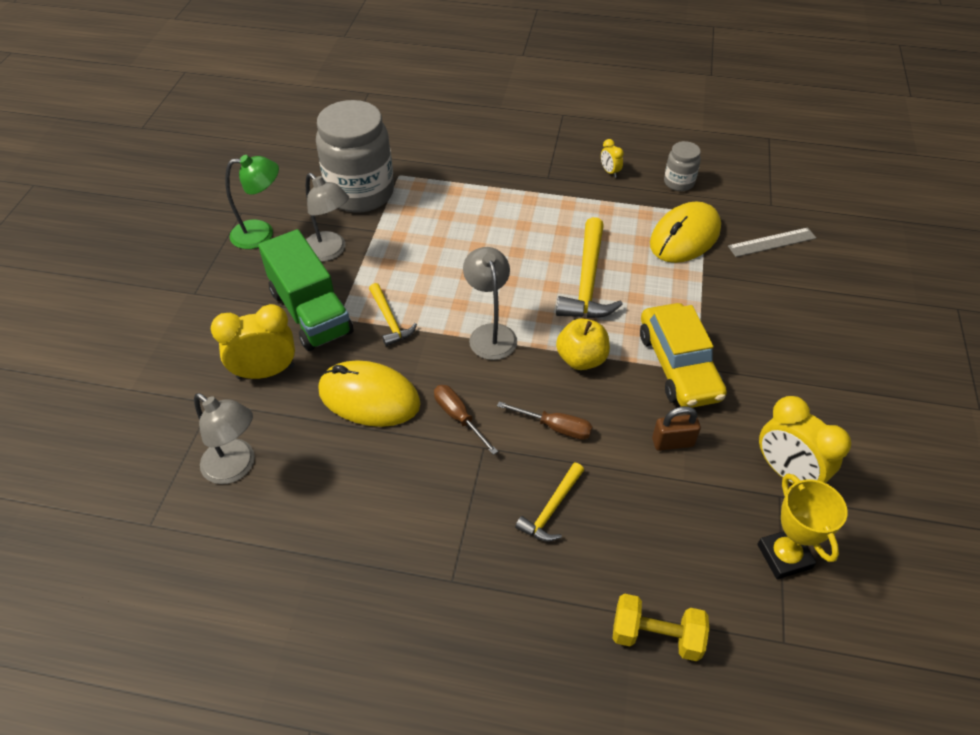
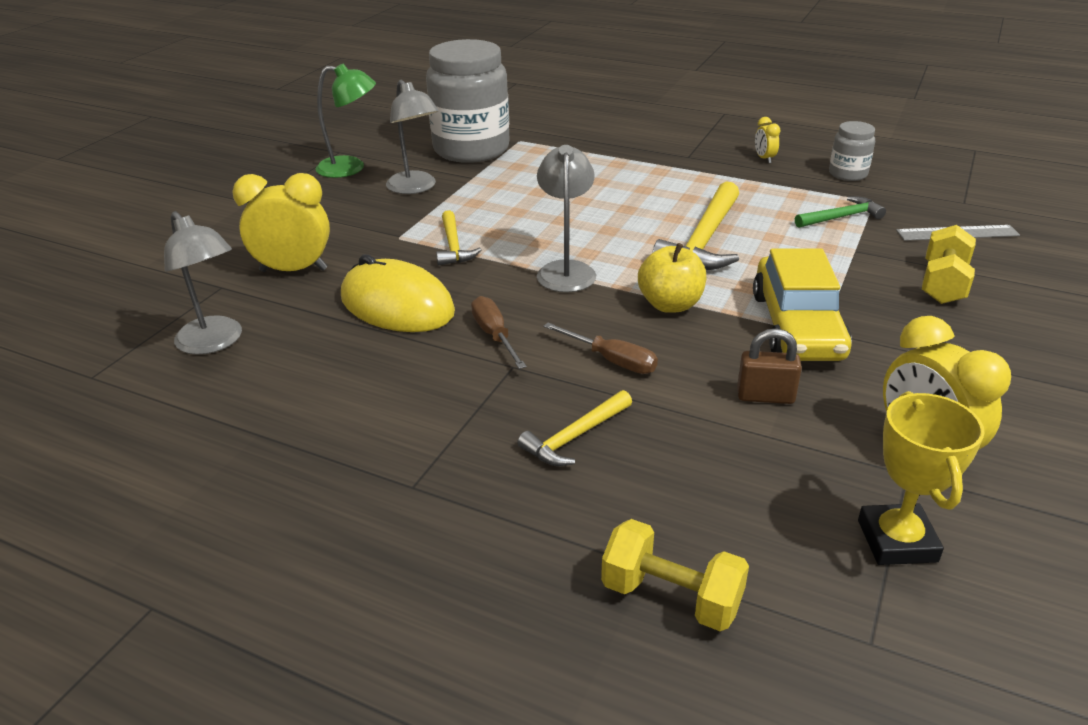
camera: 15 degrees right, 15 degrees down
green truck [258,229,354,351] -> none
yellow mouse [650,201,721,263] -> green hammer [795,196,886,228]
none -> yellow dumbbell [922,225,976,304]

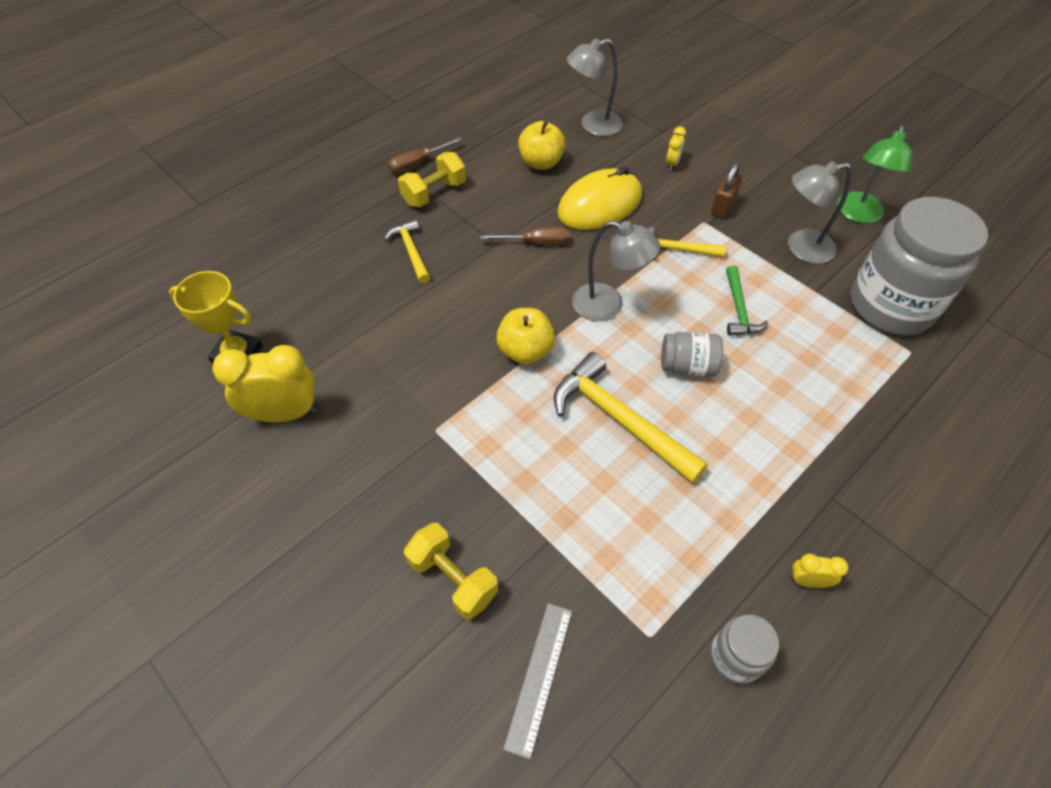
camera: 110 degrees right, 20 degrees up
yellow clock [232,173,330,272] -> yellow clock [666,127,686,170], size x0.48
brown screwdriver [543,323,658,374] -> brown screwdriver moved to [388,137,462,174]
yellow dumbbell [601,519,749,631] -> yellow dumbbell moved to [398,152,466,207]
brown padlock [737,328,802,404] -> brown padlock moved to [711,163,742,219]
yellow car [753,248,852,361] -> none
green hammer [795,196,886,228] -> green hammer moved to [726,265,768,335]
none -> yellow apple [518,121,566,170]
none -> grey jar [661,332,723,377]

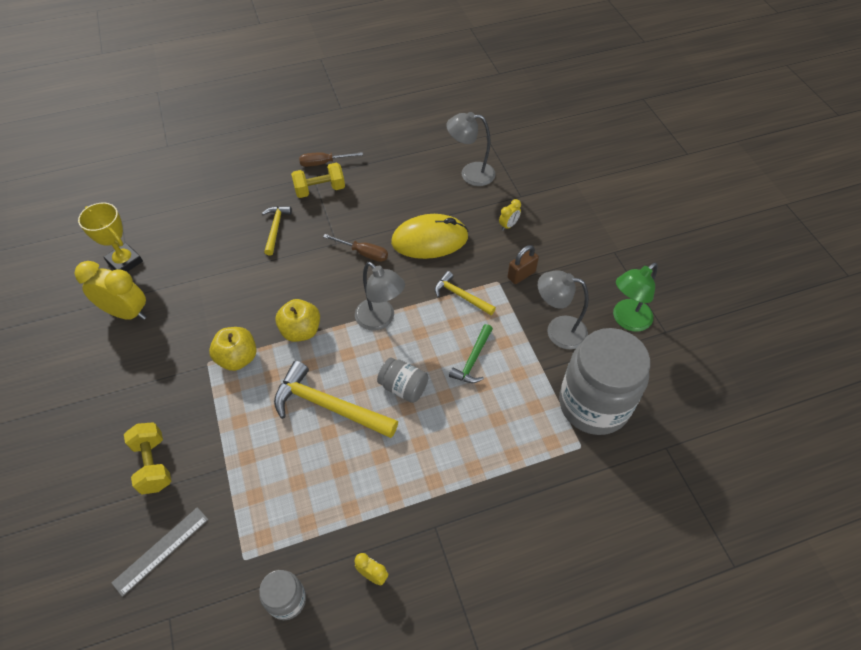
camera: 25 degrees right, 0 degrees up
yellow apple [518,121,566,170] -> yellow apple moved to [209,327,257,371]
yellow hammer [554,352,708,484] -> yellow hammer turned 45 degrees counterclockwise [274,361,398,438]

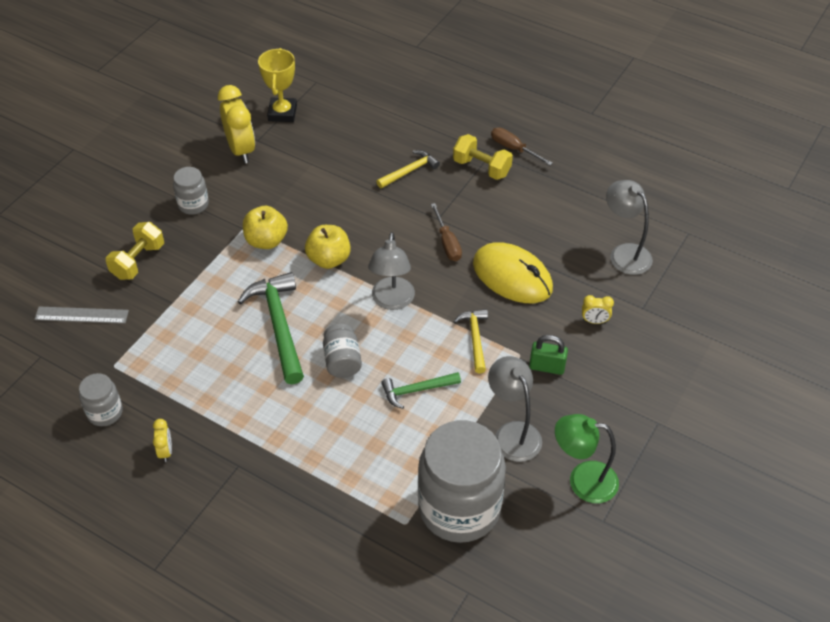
camera: 50 degrees right, 5 degrees down
yellow hammer [274,361,398,438] -> green hammer [238,272,304,384]
brown padlock [507,245,539,284] -> green padlock [529,335,568,375]
none -> grey jar [173,167,209,215]

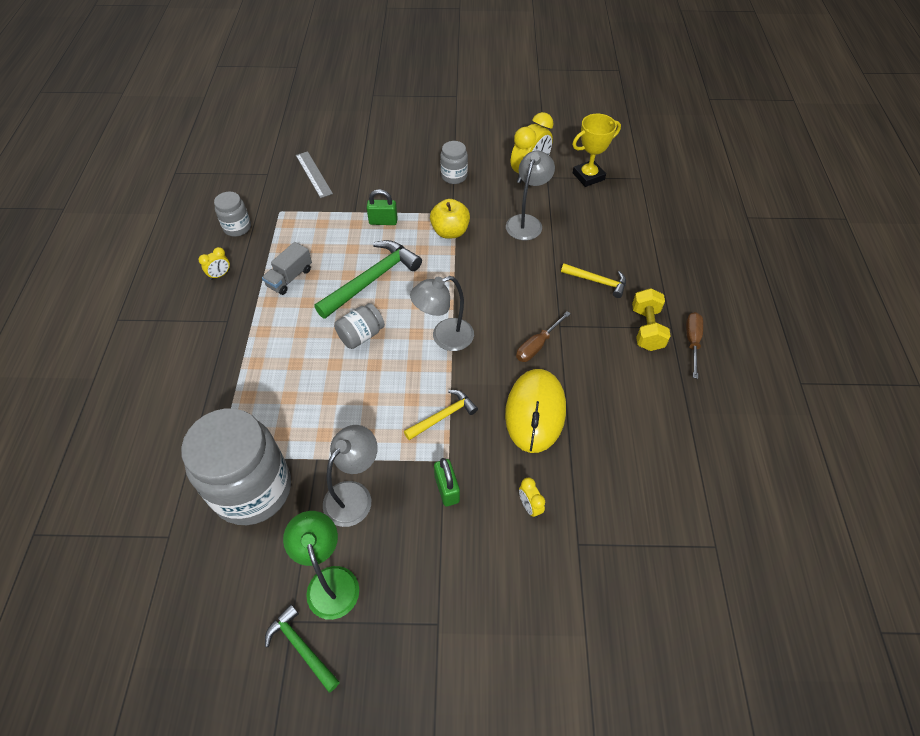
camera: 60 degrees right, 5 degrees up
yellow dumbbell [106,222,164,280] -> none
yellow apple [305,225,351,269] -> none
green hammer [381,372,461,409] -> green hammer moved to [265,604,340,692]
grey lamp [606,180,653,275] -> grey lamp moved to [506,151,555,240]
none -> grey truck [262,242,312,295]
none -> green padlock [366,189,398,225]

